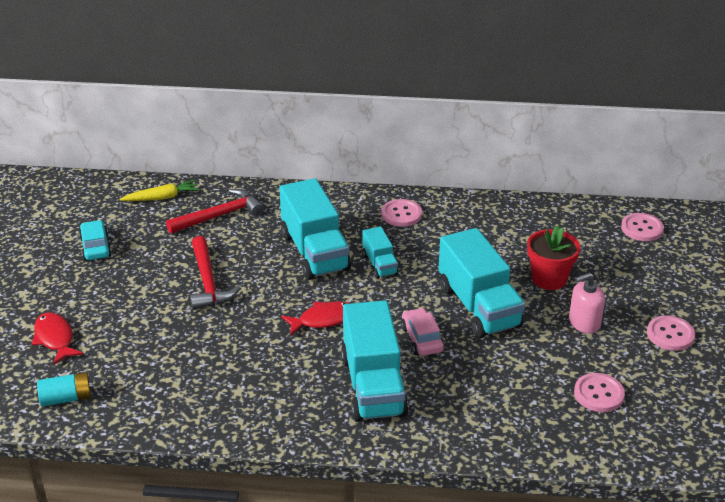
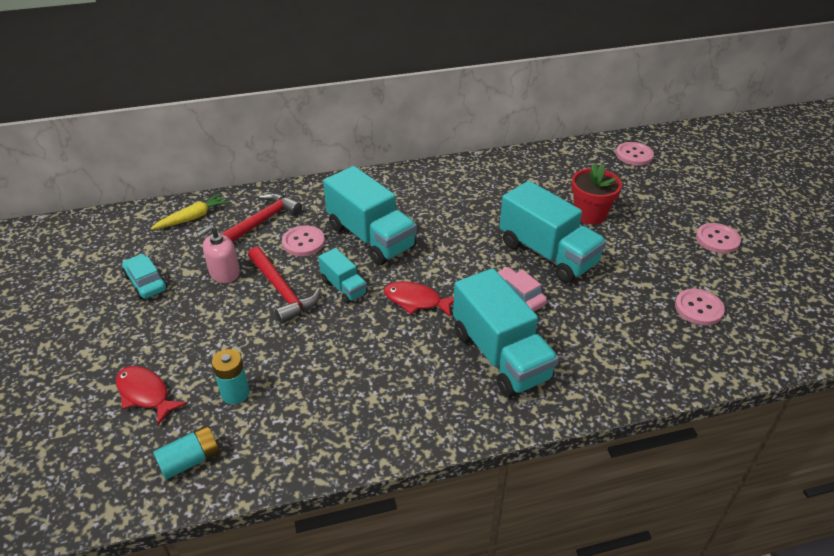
camera: 20 degrees left, 5 degrees up
red fish [281,301,351,336] -> red fish turned 120 degrees counterclockwise [384,281,454,317]
turquoise truck [362,227,399,279] -> turquoise truck moved to [318,248,367,304]
pink button [381,199,422,227] -> pink button moved to [282,225,325,256]
pink soap dispenser [569,273,605,334] -> pink soap dispenser moved to [197,225,240,283]
none -> turquoise battery [212,349,249,404]

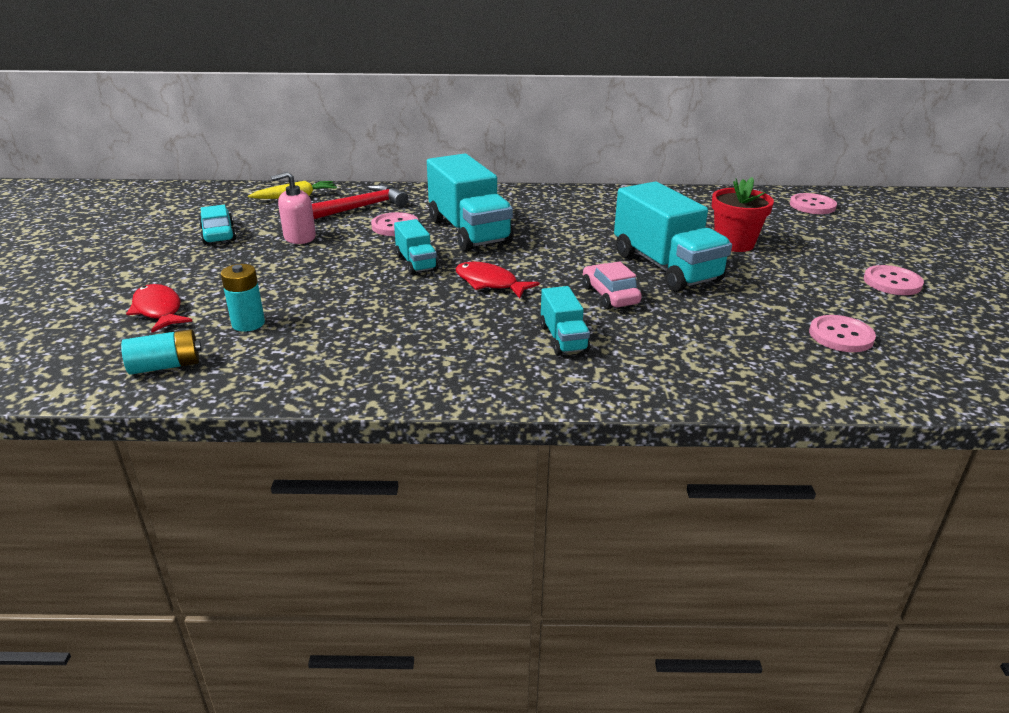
camera: 15 degrees right, 10 degrees down
red hammer [248,247,321,324] -> none
turquoise truck [453,268,559,397] -> turquoise truck [540,286,590,355], size x0.51

